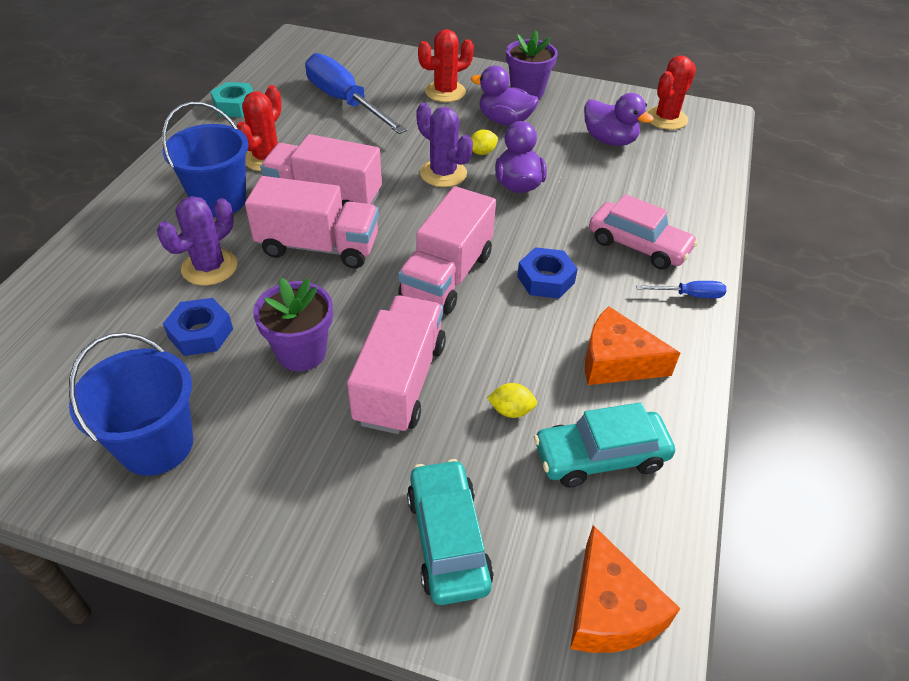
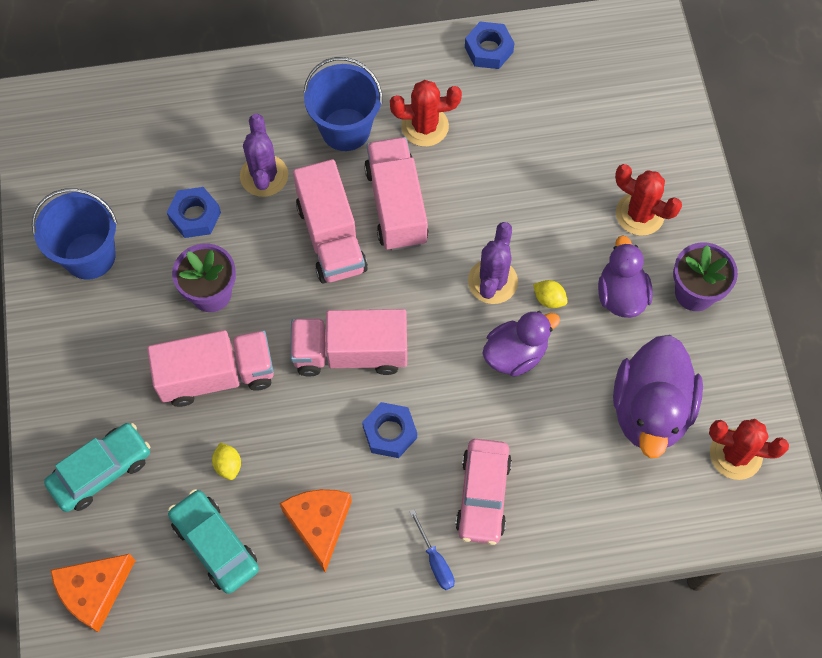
camera: 65 degrees right, 20 degrees up
purple cactus [157,196,237,285] -> purple cactus turned 75 degrees clockwise [240,114,288,197]
turquoise nut [210,82,254,117] -> blue nut [465,22,514,69]
blue screwdriver [305,53,407,134] -> none
purple duck [584,93,654,146] -> purple duck [613,335,703,458], size x1.57

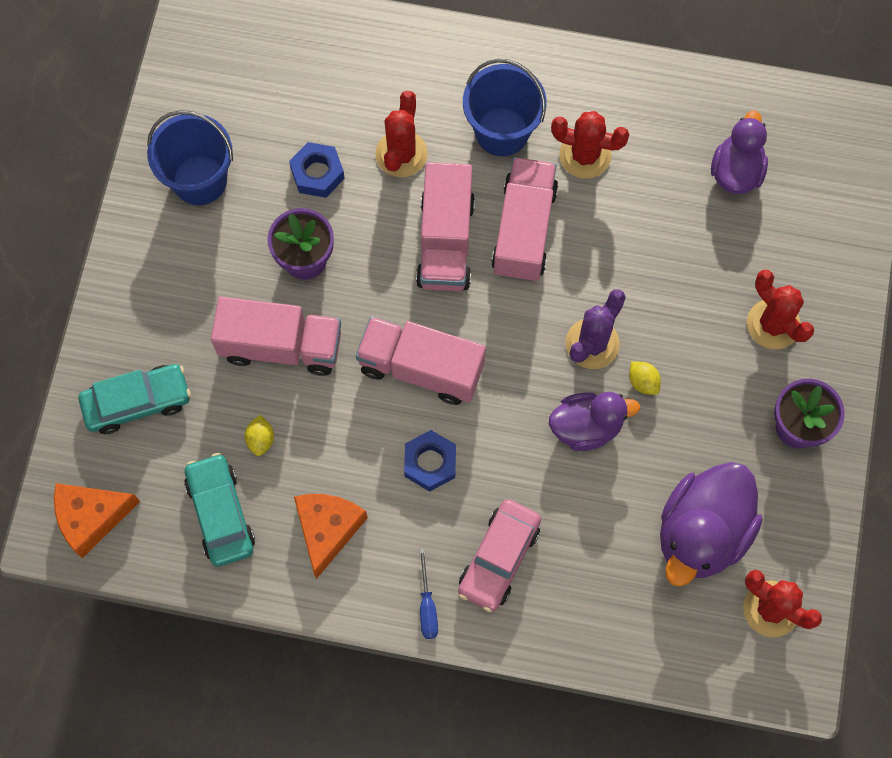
camera: 20 degrees right, 5 degrees up
purple cactus [240,114,288,197] -> red cactus [375,91,428,177]
blue nut [465,22,514,69] -> none
purple duck [598,235,653,318] -> purple duck moved to [711,110,768,194]

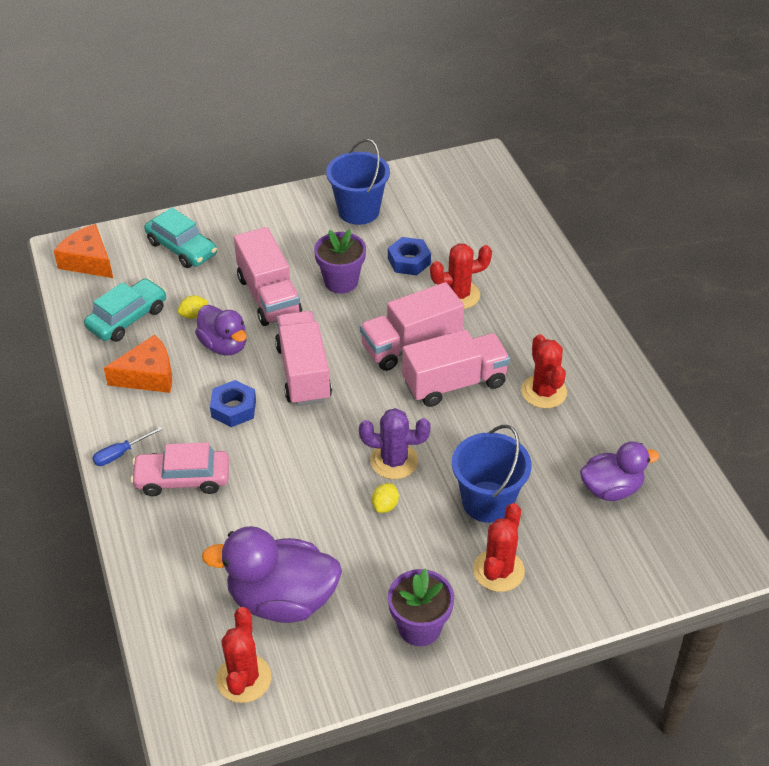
camera: 60 degrees right, 25 degrees down
blue bucket [463,59,546,156] -> blue bucket moved to [452,425,531,523]
purple duck [549,392,640,451] -> purple duck moved to [195,305,247,356]

